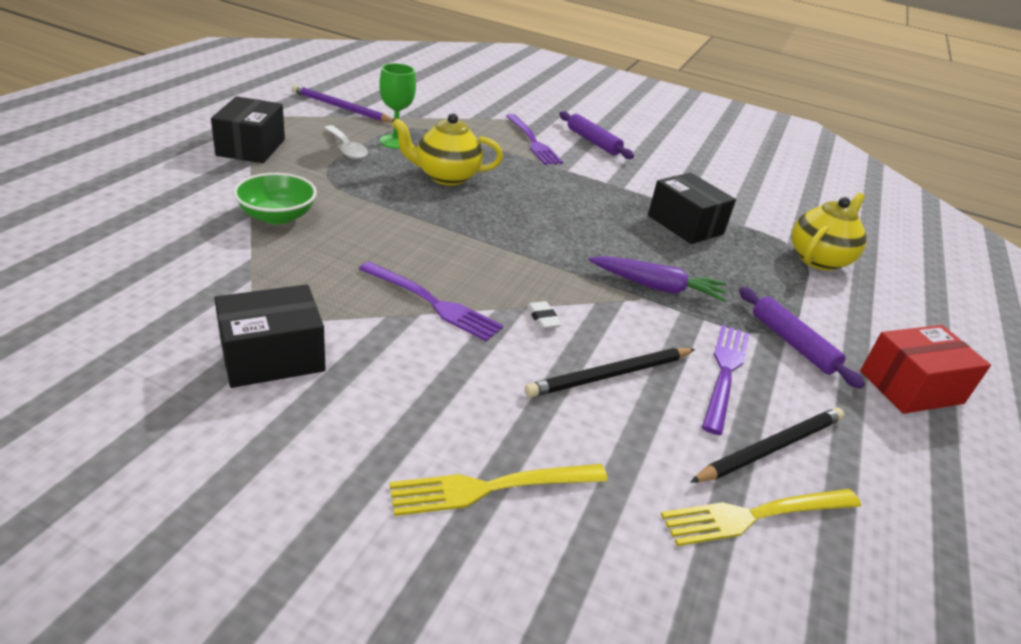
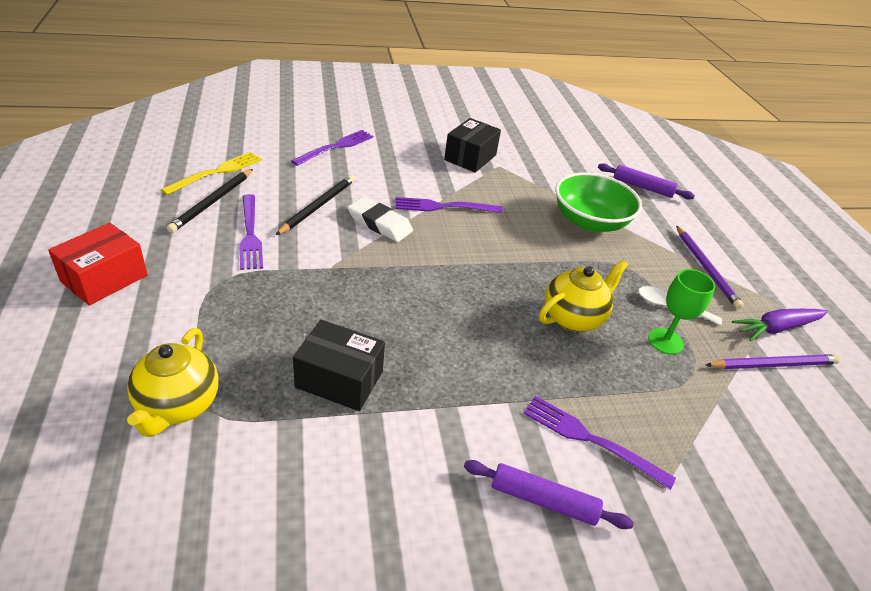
camera: 145 degrees right, 5 degrees up
black box [211,96,285,163] -> purple pencil [676,226,744,309]
green bowl [233,173,317,224] -> green bowl [555,172,642,232], size x1.51
yellow fork [390,464,608,516] -> purple fork [291,130,374,166]
white eraser [527,301,562,329] -> white eraser [348,197,413,242], size x2.07
purple carrot [589,256,727,302] -> purple carrot moved to [732,309,828,341]
purple rolling pin [739,287,865,389] -> purple rolling pin moved to [598,163,695,200]

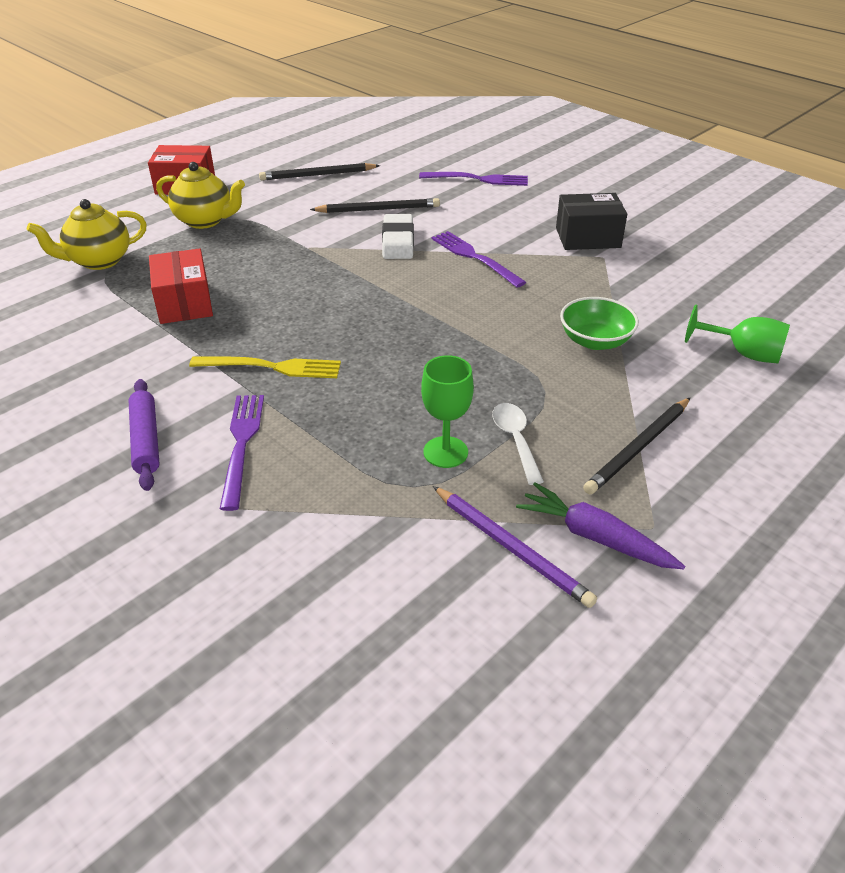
camera: 60 degrees right, 0 degrees up
yellow fork [160,152,262,195] -> yellow fork moved to [189,356,341,378]
purple fork [240,194,263,270] -> none
black box [293,320,385,411] -> red box [149,248,213,324]
yellow teapot [539,259,628,332] -> yellow teapot moved to [156,162,245,229]
green bowl [555,172,642,232] -> green bowl [560,297,639,350], size x0.66
purple rolling pin [598,163,695,200] -> green goblet [685,304,790,363]
purple pencil [676,226,744,309] -> black pencil [583,398,690,494]

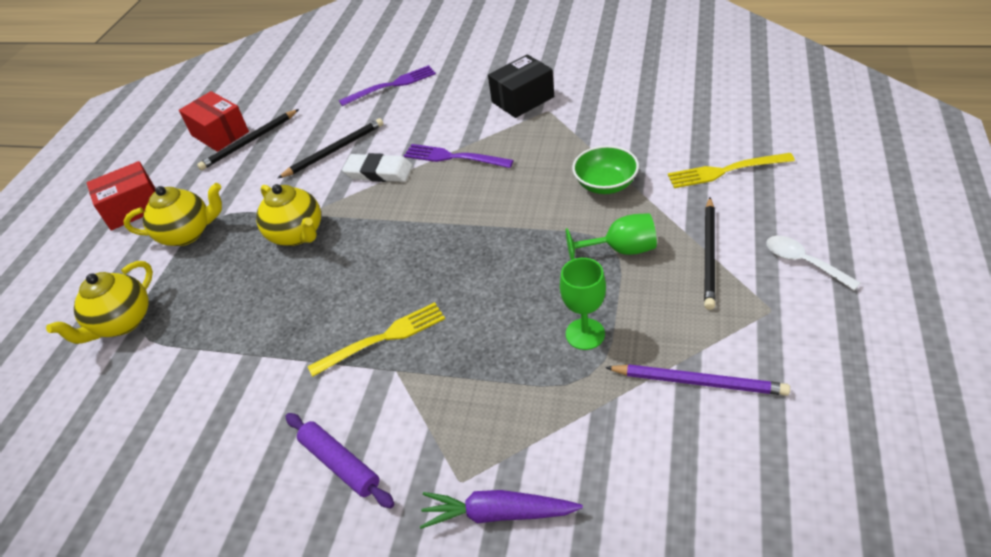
camera: 25 degrees left, 5 degrees up
red box [149,248,213,324] -> red box moved to [179,91,249,152]
purple fork [220,395,264,511] -> none
white eraser [382,214,414,259] -> white eraser turned 45 degrees counterclockwise [342,153,413,182]
white spoon [492,403,544,485] -> white spoon moved to [766,236,860,290]
purple carrot [516,482,685,569] -> purple carrot moved to [420,490,583,529]
green goblet [685,304,790,363] -> green goblet moved to [566,213,657,260]
none -> yellow teapot [256,184,321,246]
none -> yellow fork [668,153,795,188]

